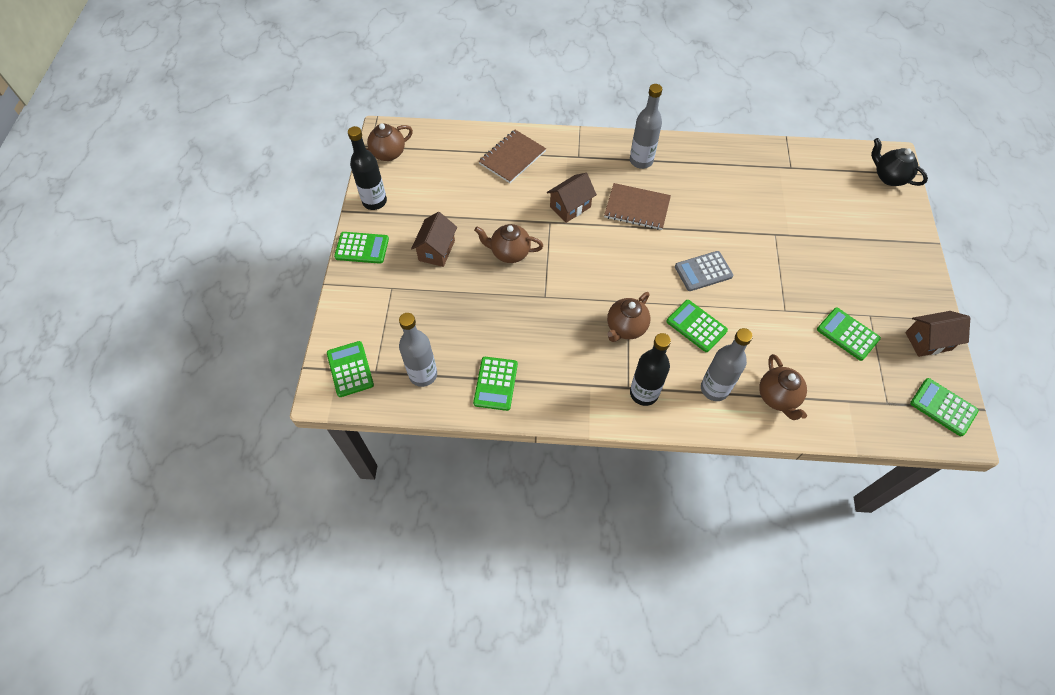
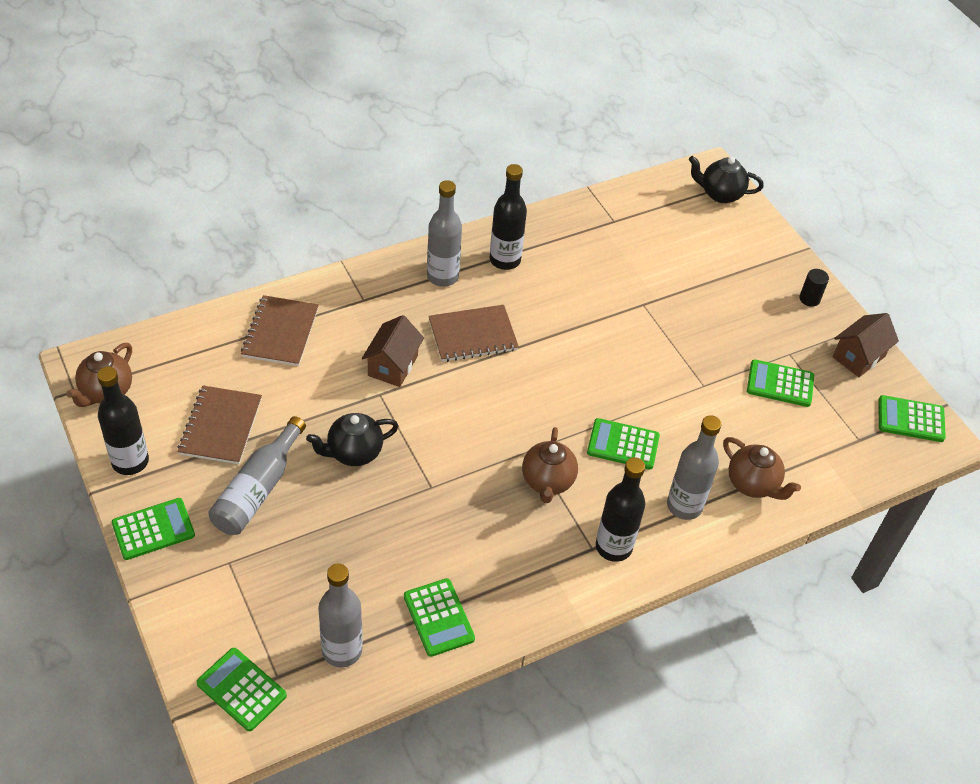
camera: 35 degrees left, 10 degrees down
brown house [411,212,457,267] -> grey bottle [208,416,306,535]
brown teapot [474,224,543,263] -> black teapot [306,413,398,466]
grey calculator [675,251,733,291] -> none
none -> brown notebook [177,386,262,464]
none -> black bottle [490,164,527,270]
none -> black cylinder [800,269,829,307]

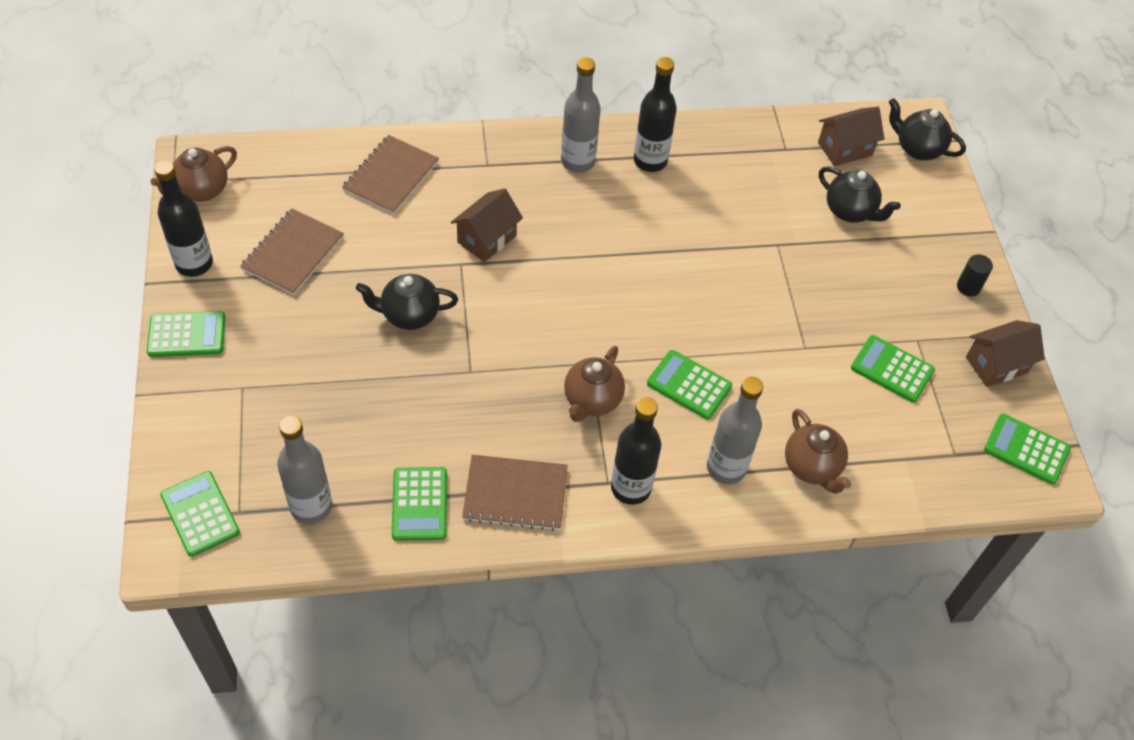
camera: 20 degrees right, 5 degrees up
grey bottle [208,416,306,535] -> none
brown notebook [429,305,519,362] -> brown notebook moved to [462,455,568,531]
none -> brown house [818,107,884,166]
none -> black teapot [819,166,901,222]

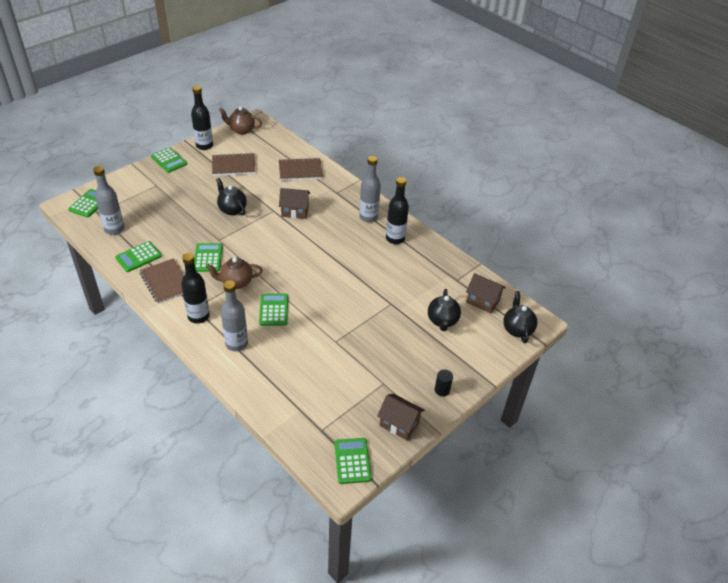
camera: 55 degrees right, 10 degrees down
brown teapot [785,409,851,494] -> none
green calculator [851,335,935,403] -> green calculator moved to [194,243,223,272]

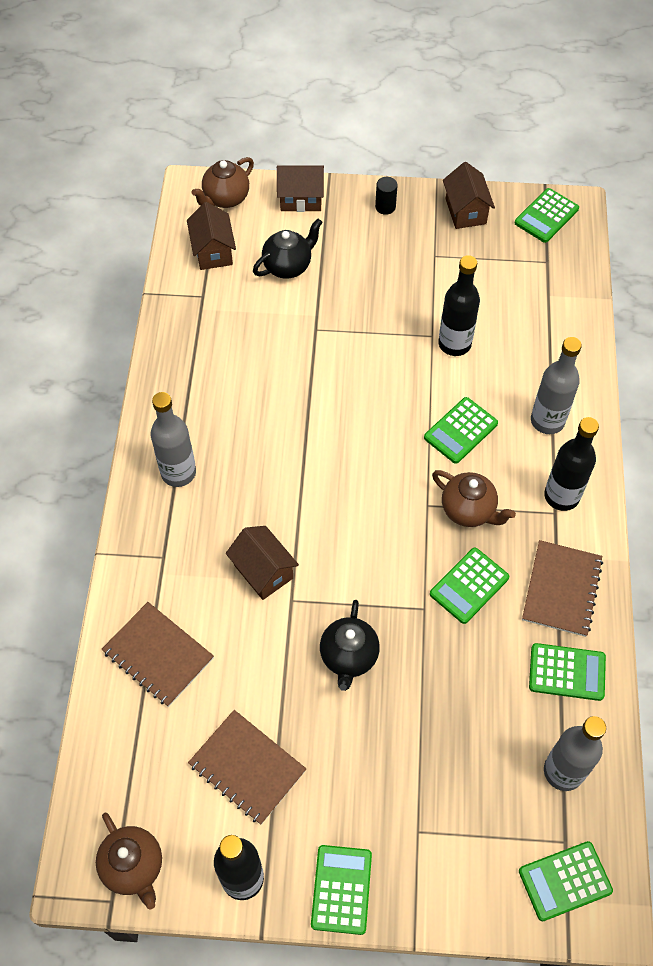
camera: 130 degrees left, 15 degrees up
black bottle [386,177,409,244] -> black bottle moved to [438,255,480,356]
black teapot [503,291,538,343] -> brown teapot [191,157,254,208]
none -> brown house [277,165,324,212]

